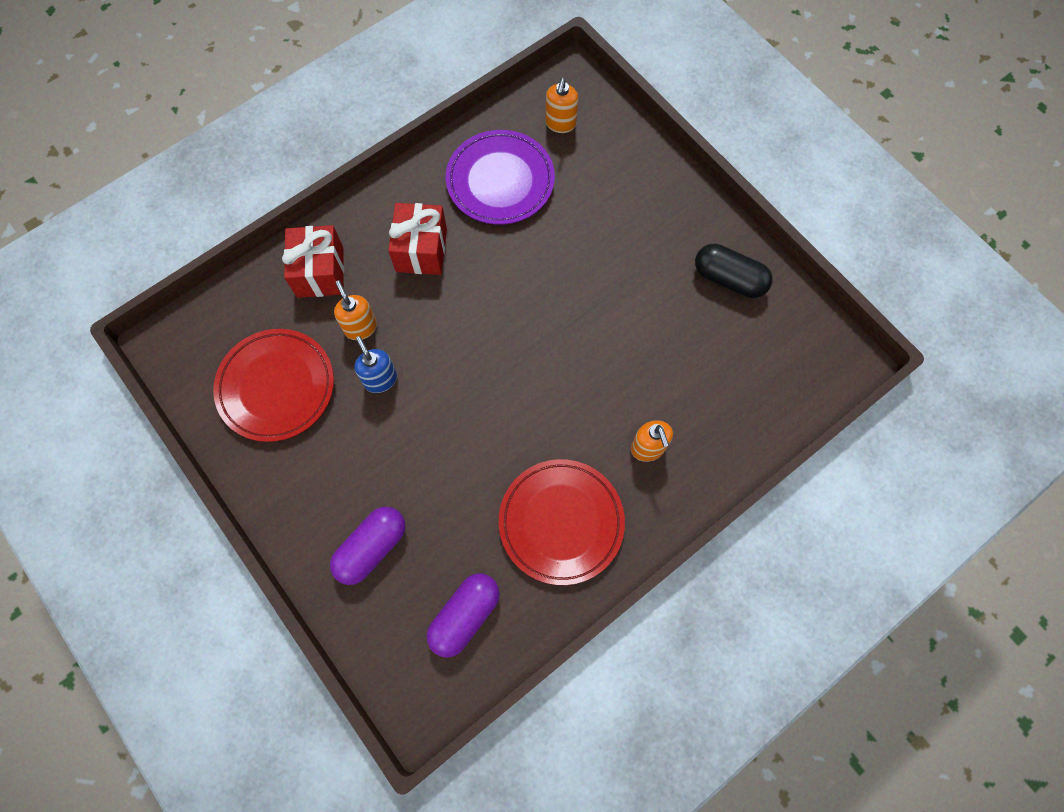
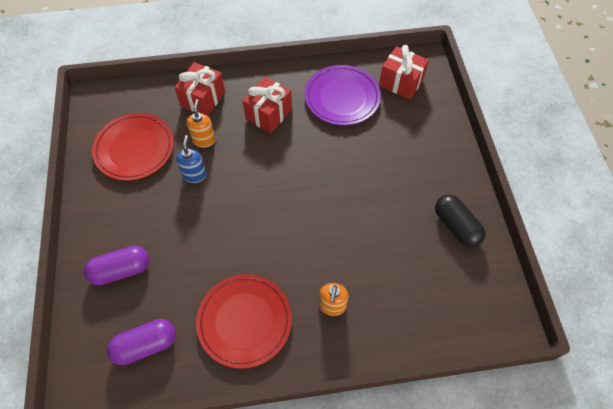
camera: 30 degrees right, 10 degrees down
orange soap dispenser [545,78,578,133] -> red gift [379,45,429,100]

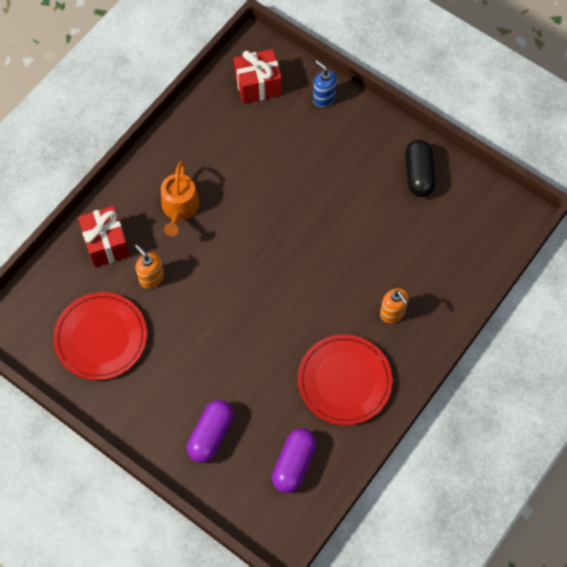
camera: 45 degrees left, 5 degrees up
blue soap dispenser [176,135,207,183] -> blue soap dispenser moved to [313,60,337,107]
red gift [243,77,292,133] -> orange watering can [161,161,199,236]
purple plate [305,65,381,125] -> none
black capsule [435,195,485,247] -> black capsule turned 75 degrees clockwise [405,140,436,197]

